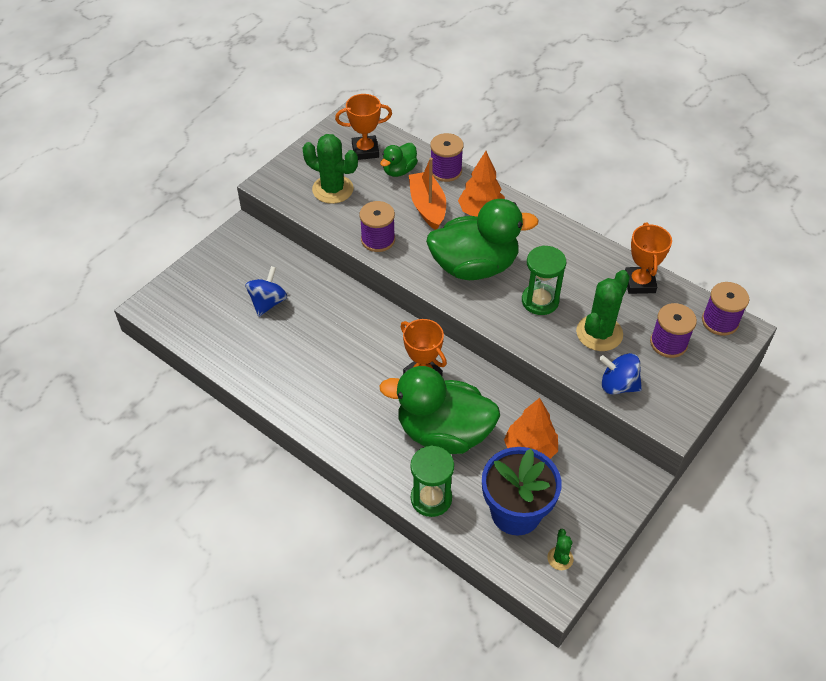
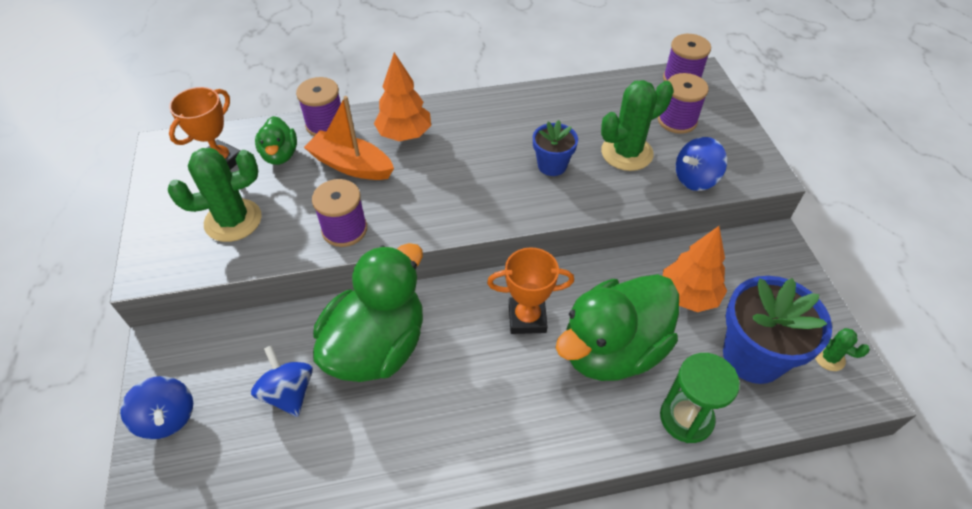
camera: 50 degrees left, 0 degrees up
green duck [426,199,539,280] -> green duck moved to [313,243,423,382]
green hourglass [522,245,566,315] -> blue flower pot [533,120,578,176]
green cactus [576,270,630,351] -> green cactus turned 75 degrees clockwise [601,80,674,171]
orange trophy [625,222,672,294] -> none
none -> blue spinning top [120,376,193,439]

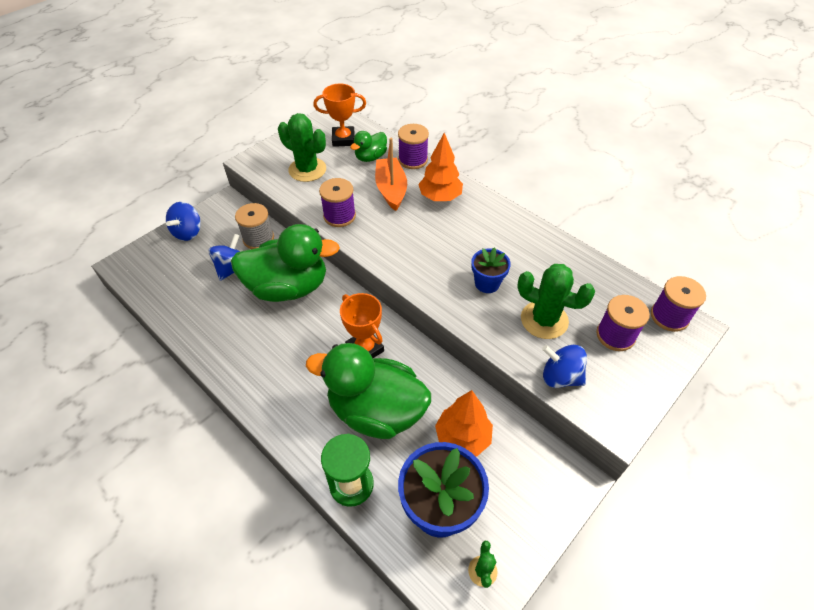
camera: 55 degrees right, 0 degrees up
none -> grey spool [235,203,274,249]

